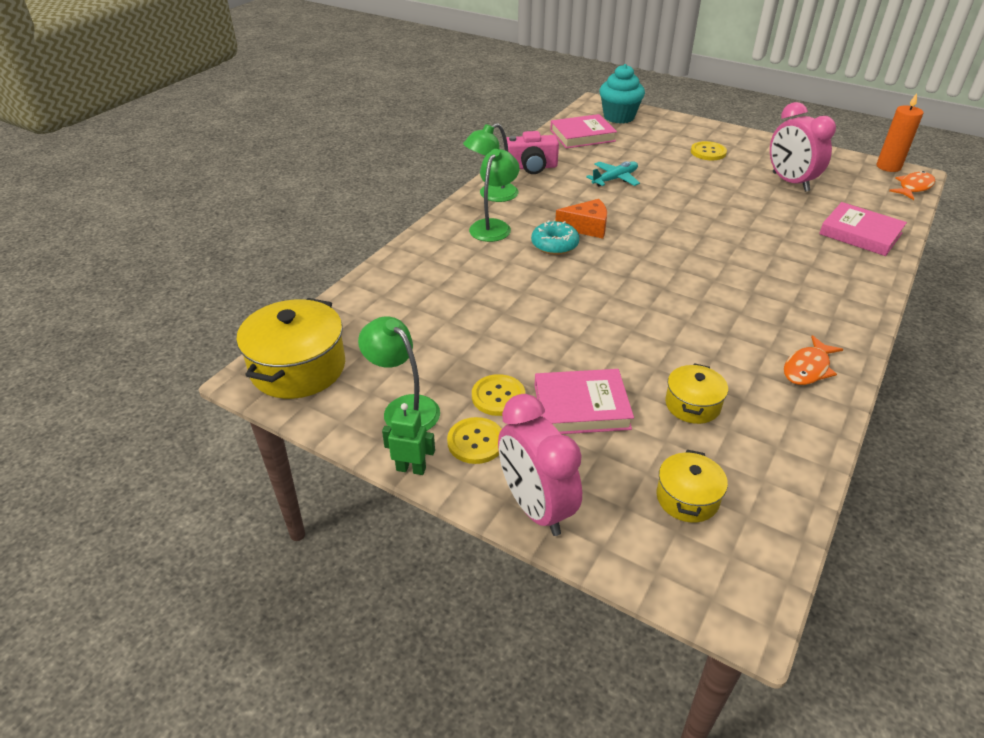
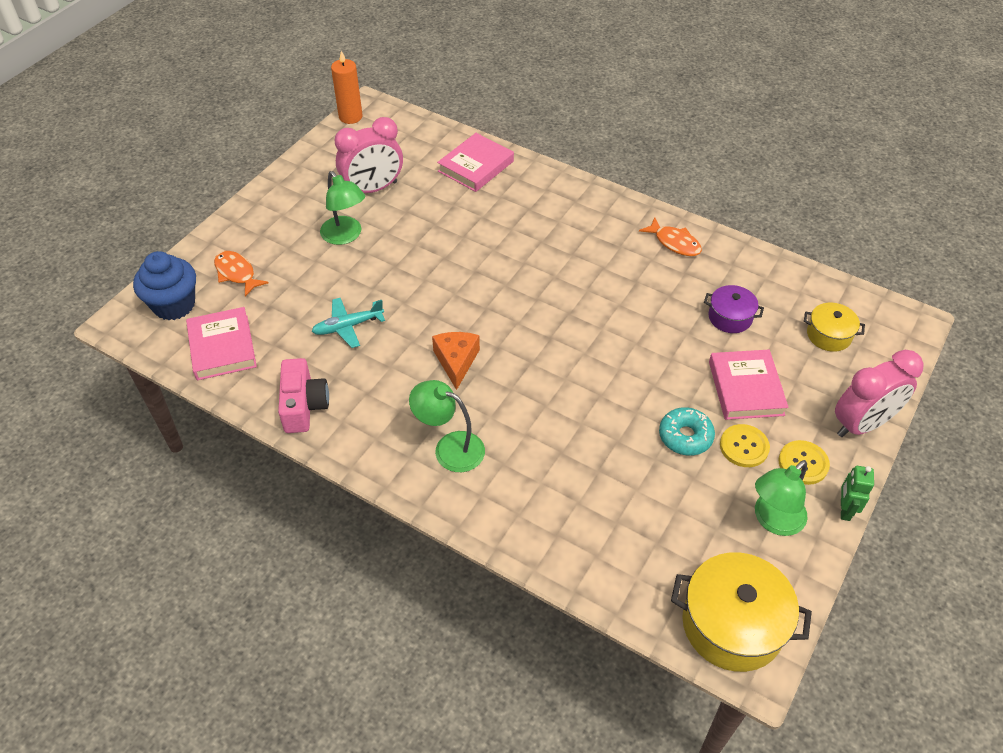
camera: 90 degrees left, 10 degrees up
green lamp [463,123,518,202] -> green lamp moved to [320,171,365,245]
turquoise donut [531,220,579,255] -> turquoise donut moved to [659,407,715,456]
turquoise plane [586,161,640,186] -> turquoise plane turned 75 degrees counterclockwise [311,298,385,348]
turquoise cupcake [599,64,645,124] -> blue cupcake [133,251,196,320]
yellow pot [665,363,728,424] -> purple pot [704,285,764,333]
yellow button [691,141,727,160] -> none
orange fish [889,171,935,200] -> orange fish moved to [214,251,269,297]

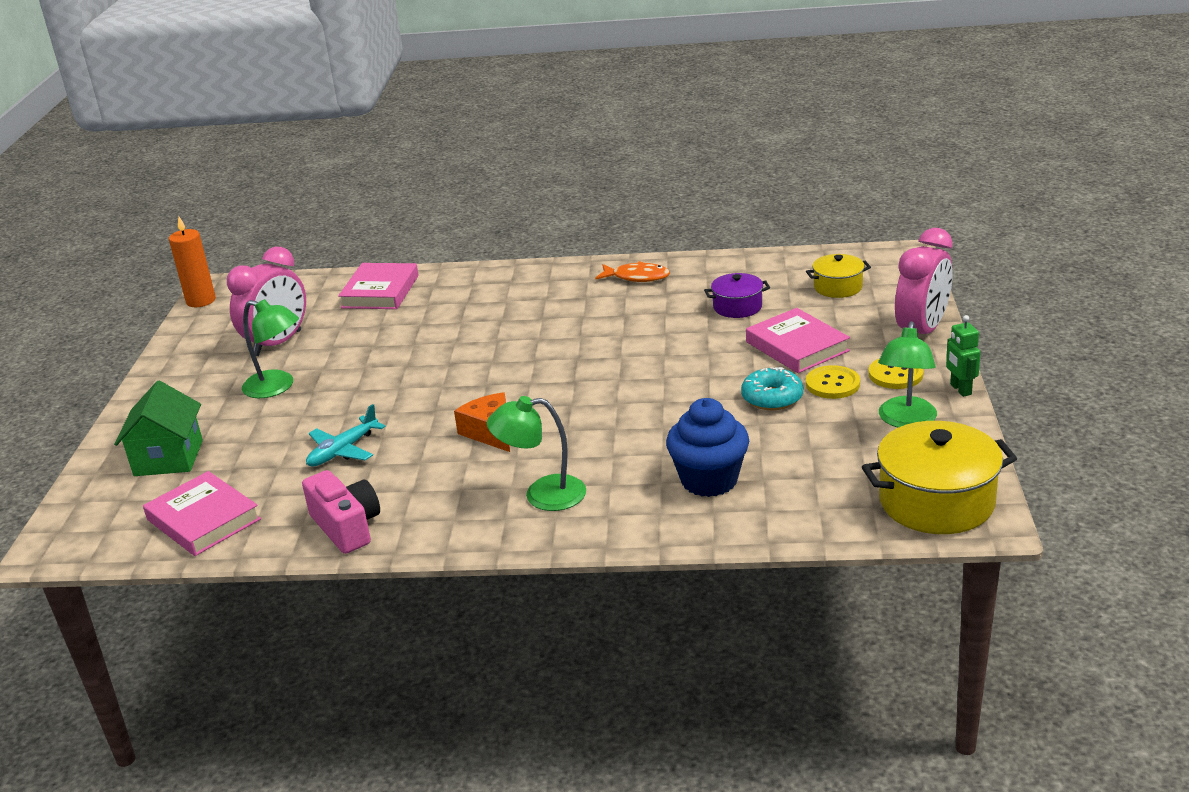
camera: 25 degrees left, 20 degrees down
blue cupcake [133,251,196,320] -> blue cupcake moved to [666,398,749,497]
orange fish [214,251,269,297] -> green house [114,380,203,476]

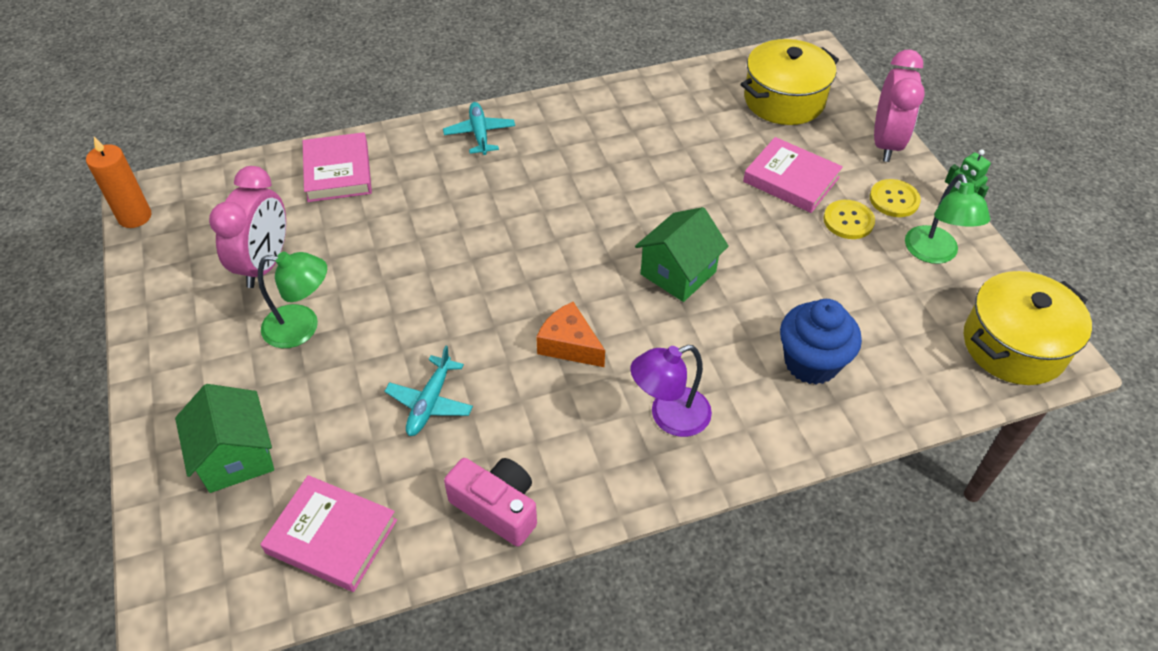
camera: 25 degrees left, 20 degrees up
green lamp [487,396,586,511] -> purple lamp [630,345,712,437]
orange fish [595,261,670,282] -> none
purple pot [704,273,770,318] -> none
turquoise donut [741,367,803,410] -> none
yellow pot [806,254,871,298] -> yellow pot [741,39,839,125], size x1.81
none -> turquoise plane [443,102,515,155]
none -> green house [635,207,729,302]

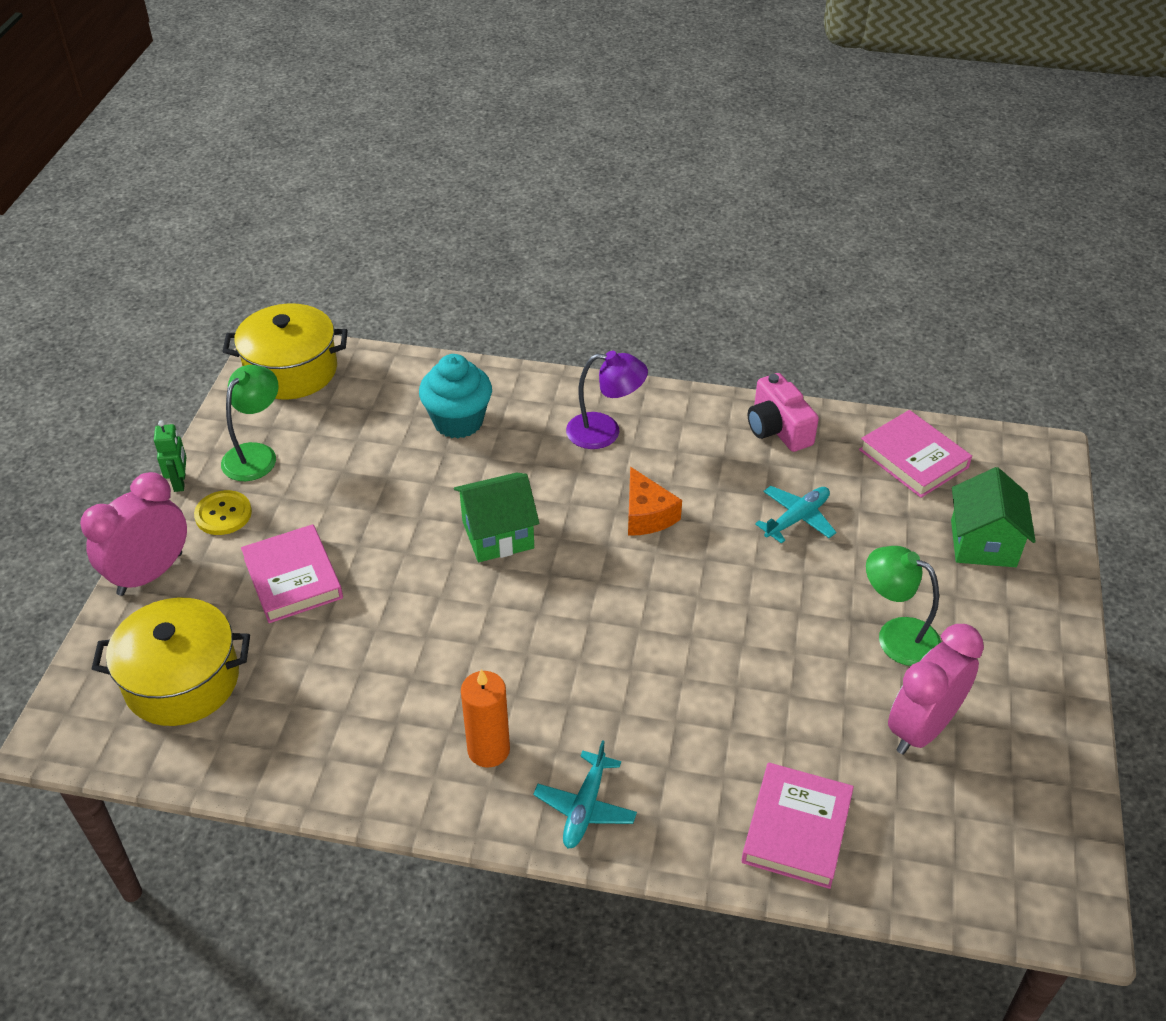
camera: 150 degrees left, 5 degrees down
orange candle [86,137,151,228] -> orange candle moved to [461,669,510,768]
blue cupcake [780,299,862,385] -> turquoise cupcake [419,354,492,439]
yellow button [823,200,875,239] -> none

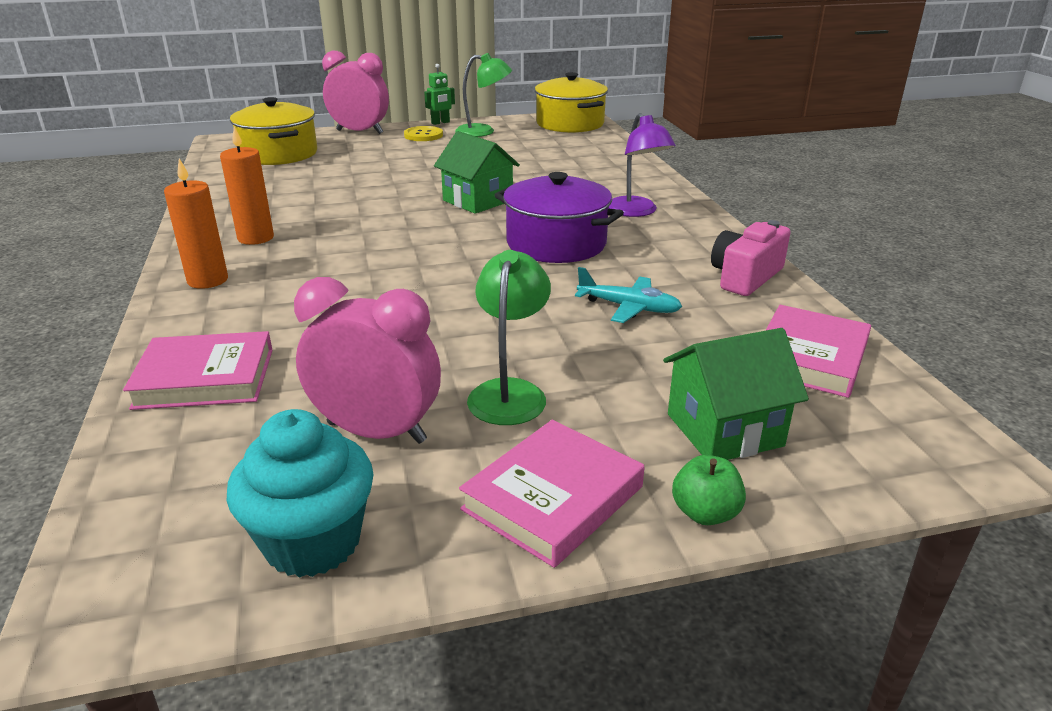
camera: 65 degrees right, 15 degrees down
pink book [241,524,343,623] -> pink book moved to [459,420,645,568]
turquoise cupcake [419,354,492,439] -> turquoise cupcake moved to [227,409,374,578]
turquoise plane [533,740,637,848] -> orange candle [164,159,228,289]
orange cheese [628,467,682,536] -> purple pot [495,172,624,263]
none -> green apple [672,455,746,525]

